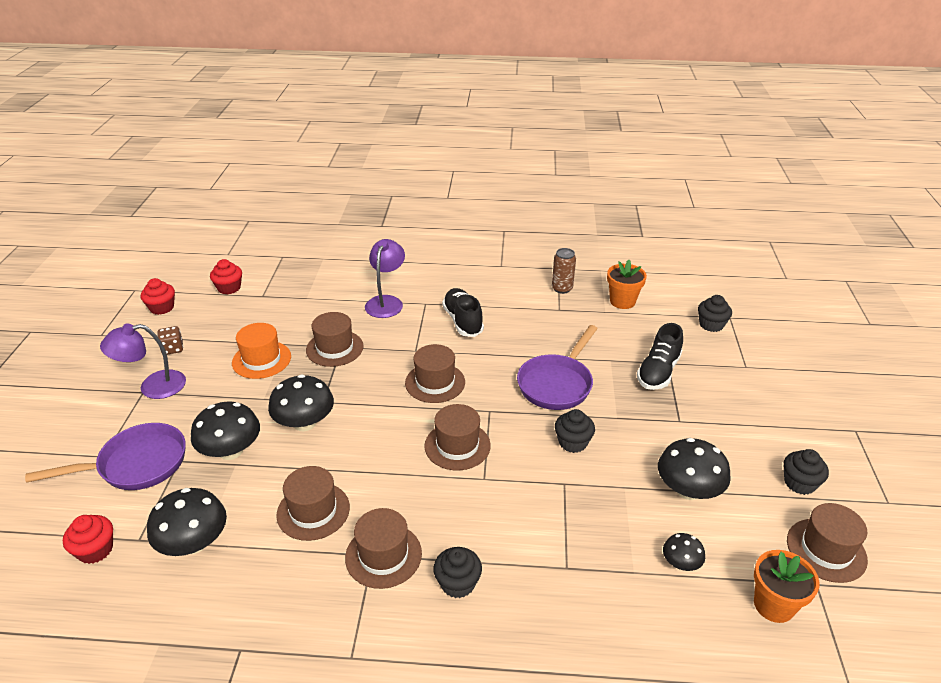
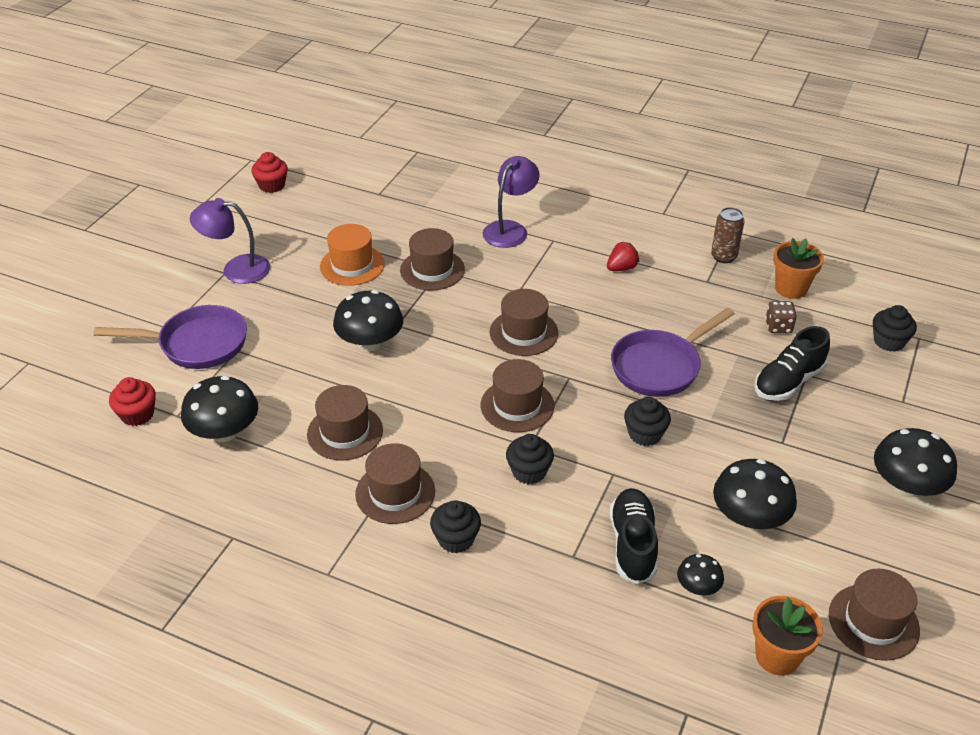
camera: 20 degrees right, 5 degrees up
brown dice [157,326,183,355] -> brown dice moved to [765,301,797,333]
black mushroom [191,402,260,460] -> black mushroom moved to [874,428,957,497]
red cupcake [210,259,242,294] -> none
black shoe [442,288,484,337] -> black shoe moved to [610,488,658,584]
black cupcake [784,449,829,495] -> black cupcake moved to [506,434,554,484]
none -> red strawberry [607,242,639,271]

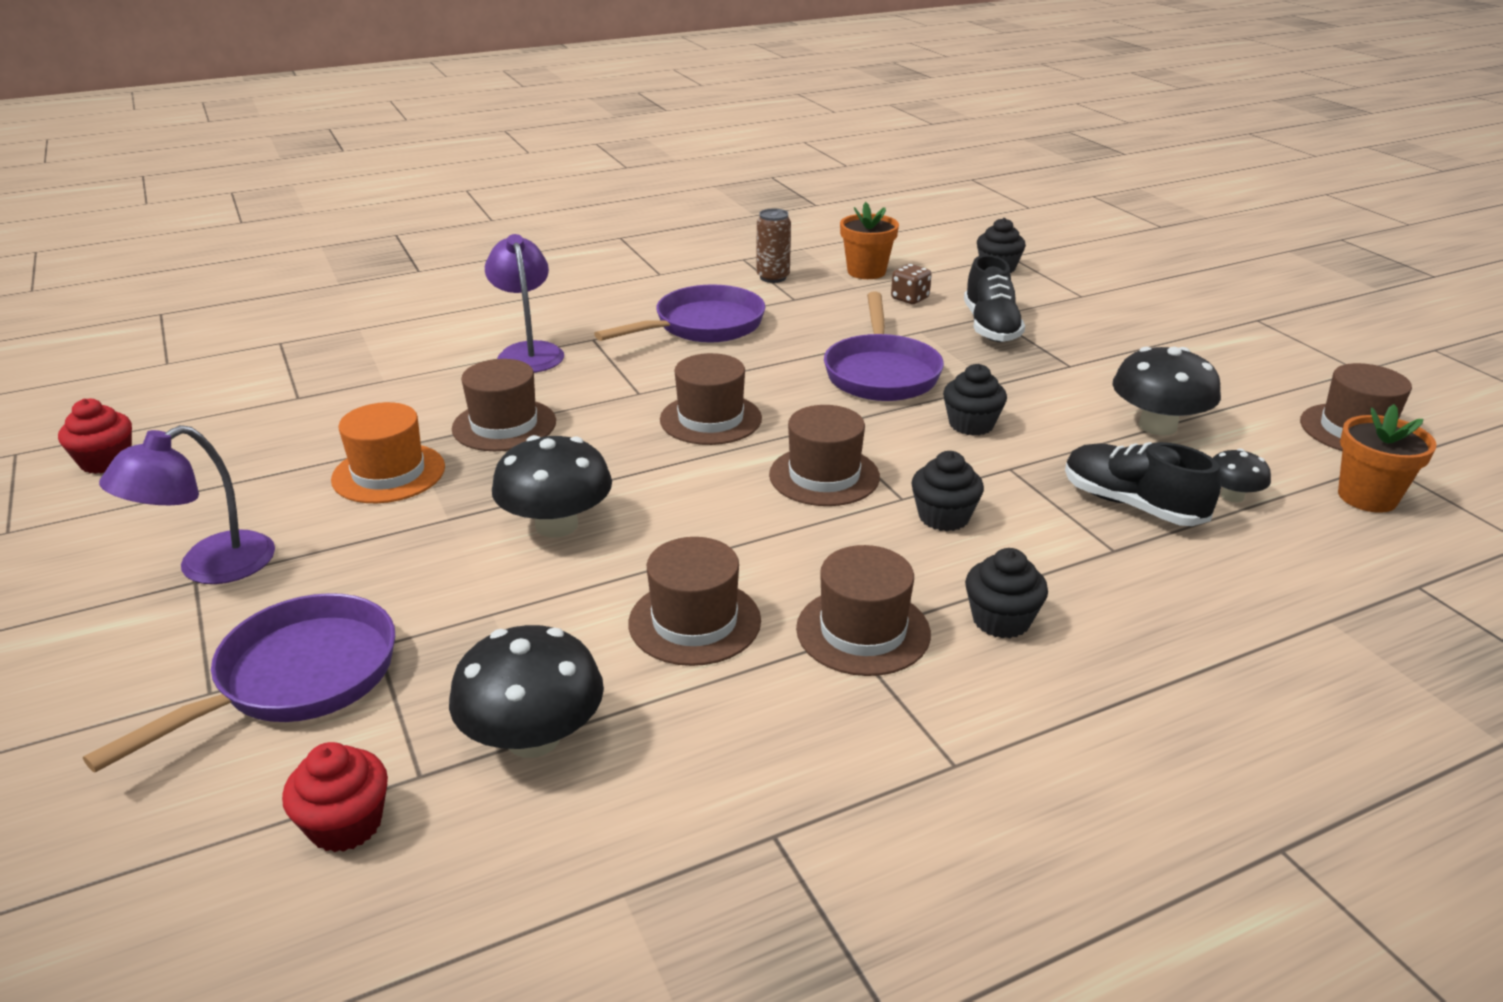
camera: 50 degrees left, 10 degrees down
red strawberry [607,242,639,271] -> purple pan [594,284,765,343]
black mushroom [874,428,957,497] -> none

